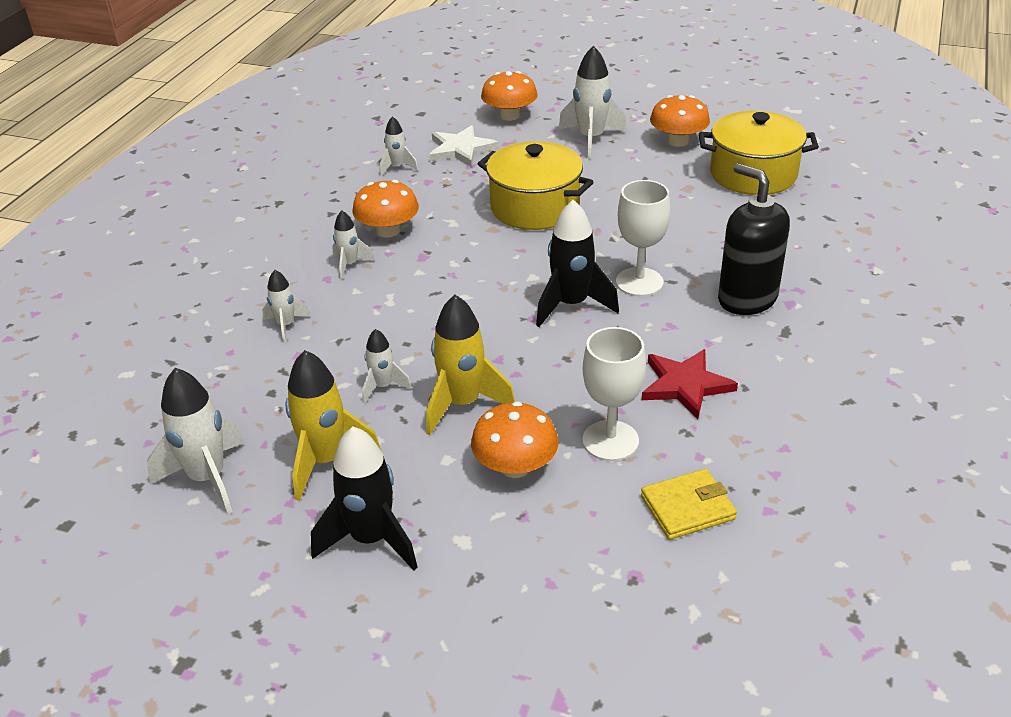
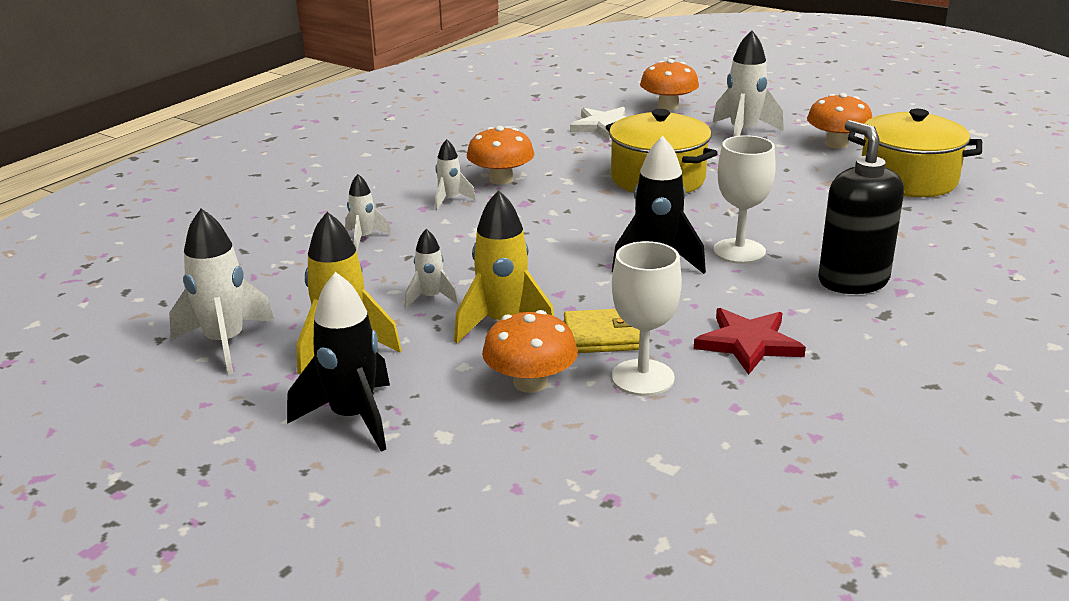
camera: 15 degrees right, 10 degrees down
white rocket [379,116,418,176] -> none
yellow wallet [641,469,737,540] -> yellow wallet moved to [564,309,640,353]

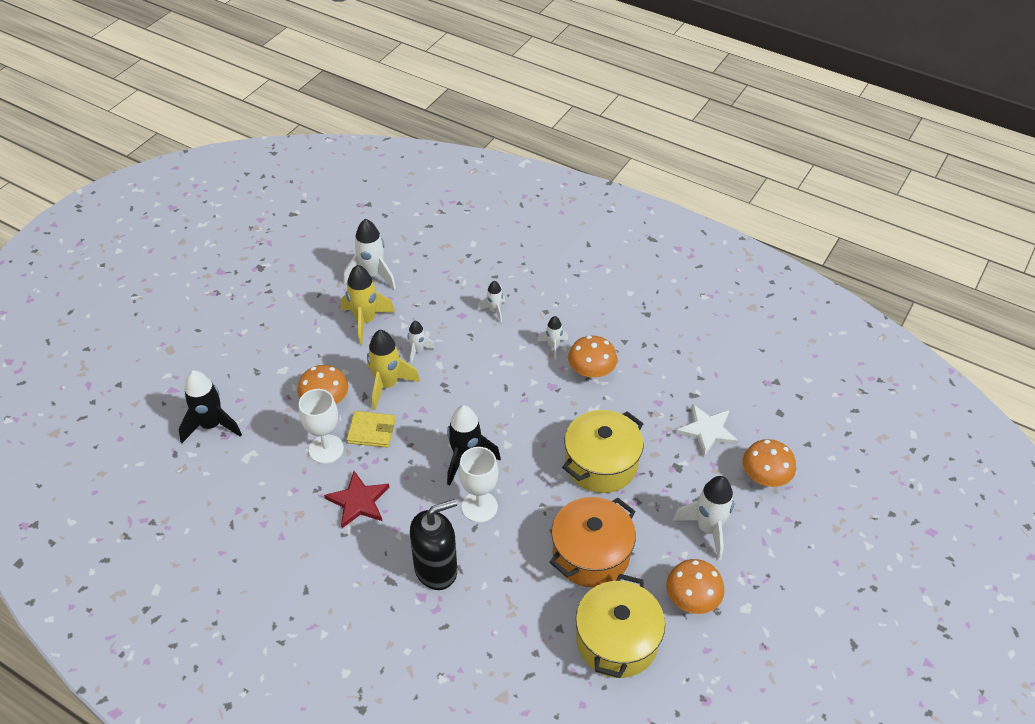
camera: 85 degrees right, 20 degrees up
black rocket [287,272,390,451] -> black rocket moved to [178,370,242,443]
yellow wallet [564,309,640,353] -> yellow wallet turned 75 degrees counterclockwise [347,411,396,448]
none -> orange pot [549,497,636,587]

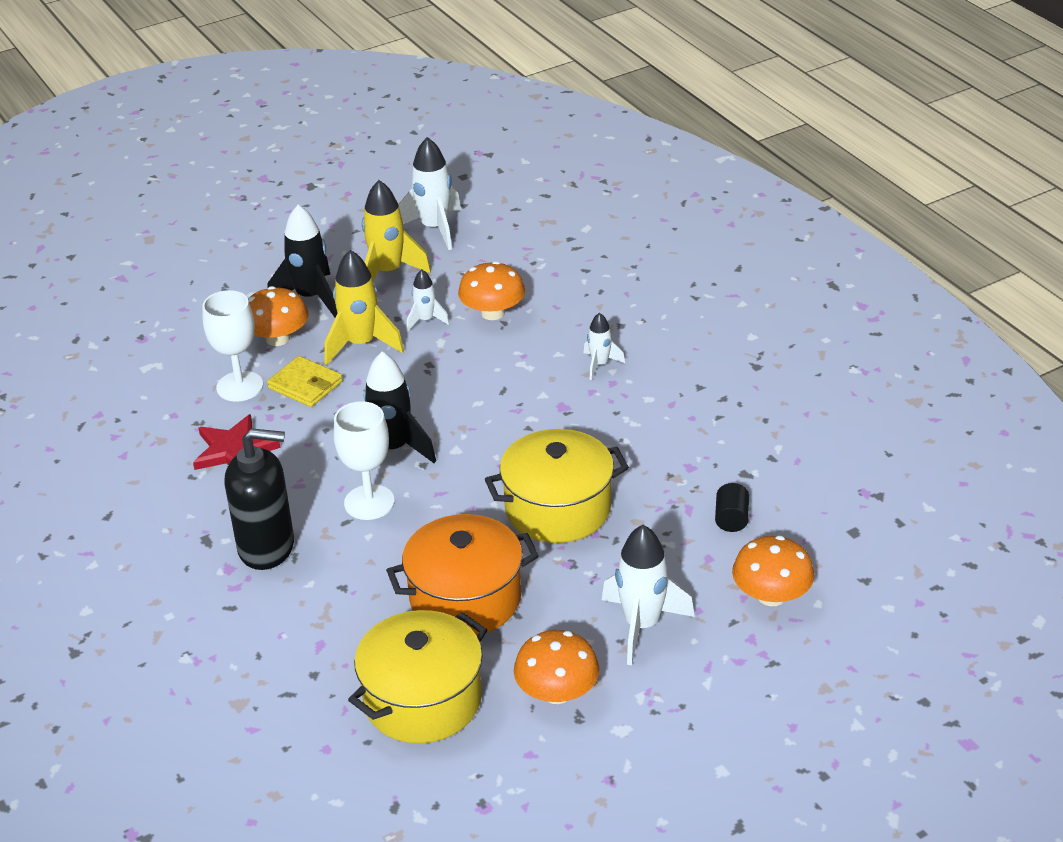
camera: 30 degrees right, 10 degrees down
black rocket [178,370,242,443] -> black rocket moved to [268,205,338,317]
white rocket [478,281,506,323] -> none
orange mushroom [568,336,617,378] -> orange mushroom moved to [458,261,525,320]
white star [676,404,738,456] -> black cylinder [715,483,749,532]

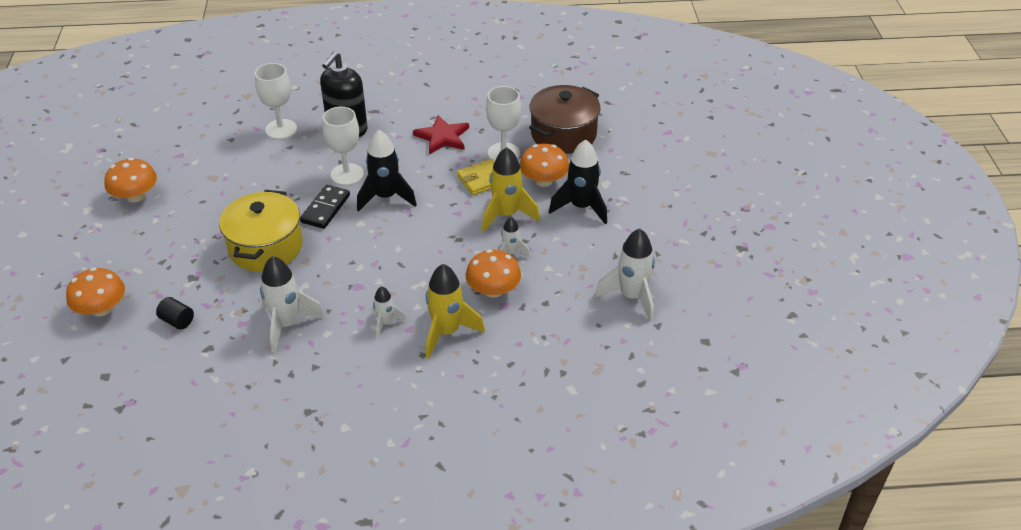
camera: 115 degrees right, 5 degrees up
yellow pot [348,610,487,743] -> none
yellow rocket [362,180,431,280] -> yellow rocket moved to [426,264,485,358]
orange pot [386,514,539,635] -> none
white rocket [602,525,695,666] -> white rocket moved to [260,256,325,353]
none -> white goblet [255,63,297,139]
none -> black domino [300,185,350,229]
none -> brown pot [529,85,601,154]

